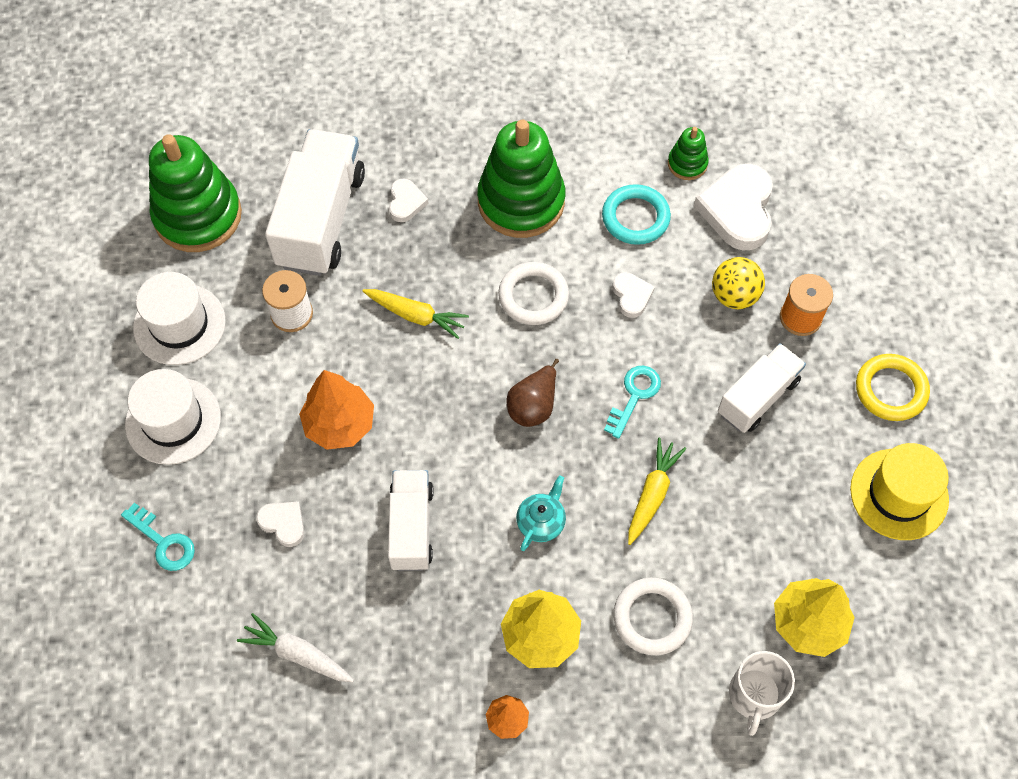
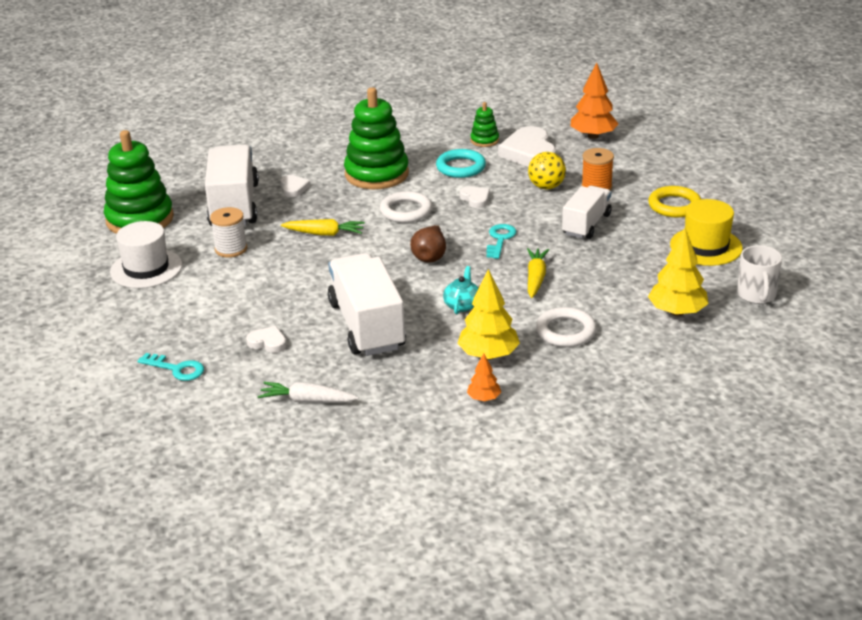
camera: 15 degrees left, 30 degrees down
white hat [125,369,221,465] -> none
orange tree [299,370,374,450] -> orange tree moved to [571,62,619,139]
white truck [388,470,434,571] -> white truck [328,253,406,356], size x1.64
white mug [729,651,795,736] -> white mug moved to [737,245,782,304]

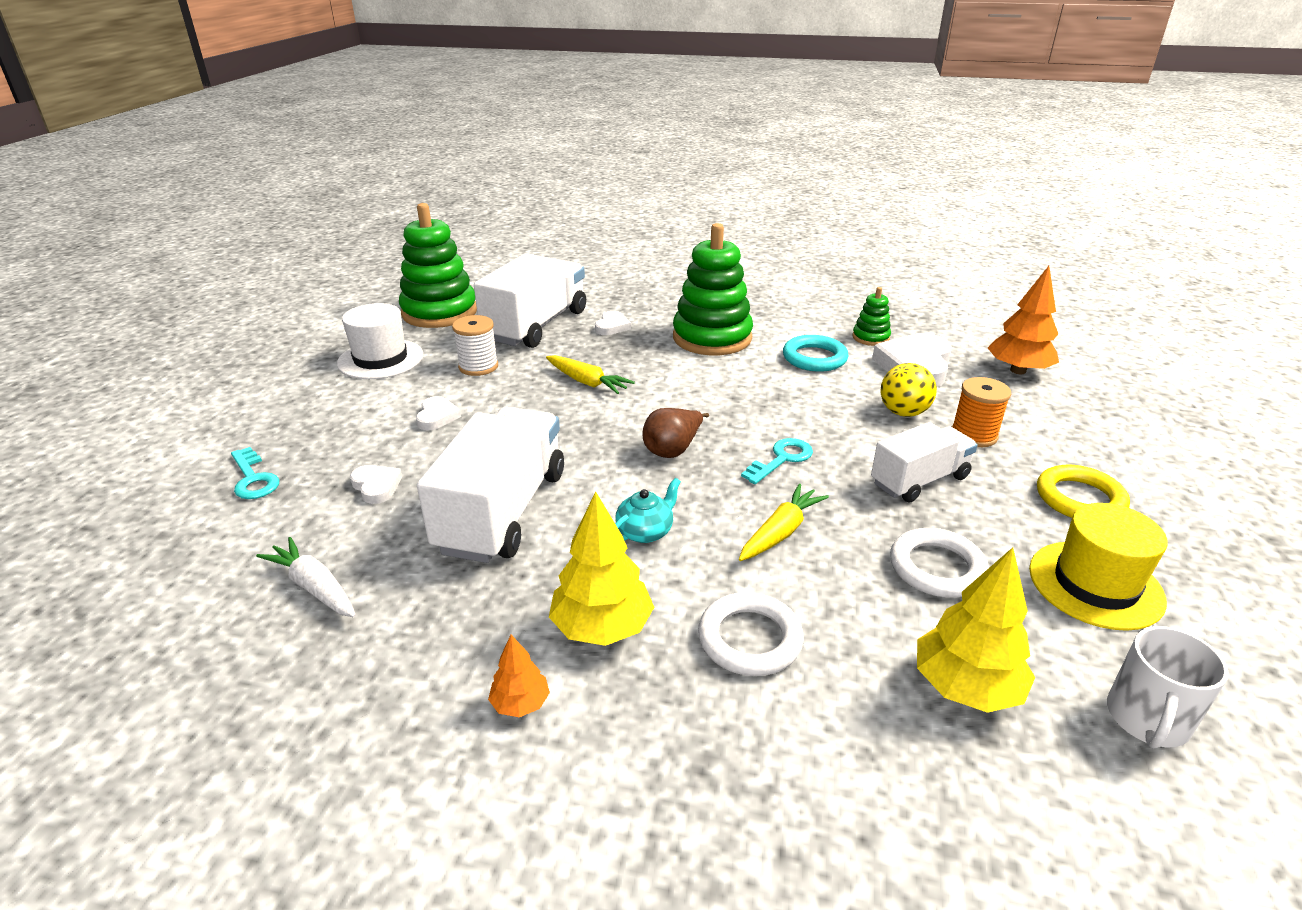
camera: 30 degrees right, 0 degrees up
white ring [380,191,432,223] -> white ring moved to [890,528,989,598]
white heart [460,186,490,208] -> white heart moved to [416,396,461,431]

